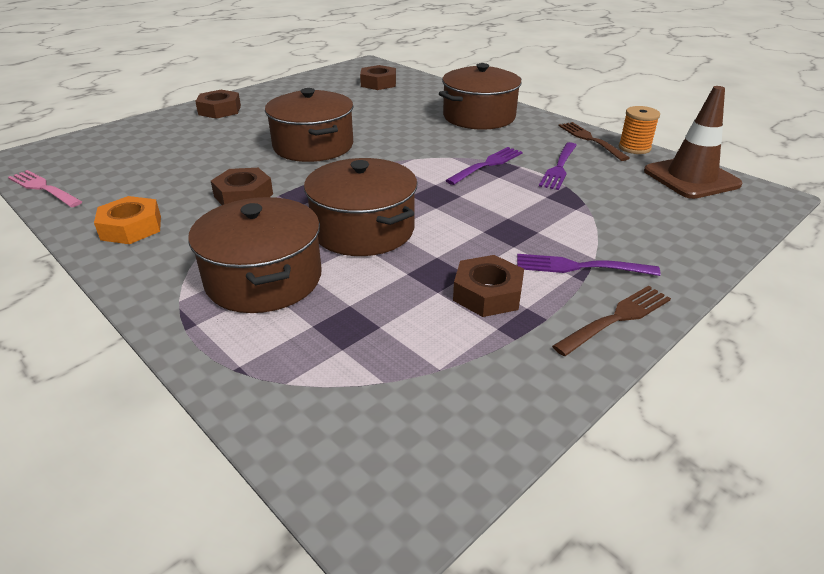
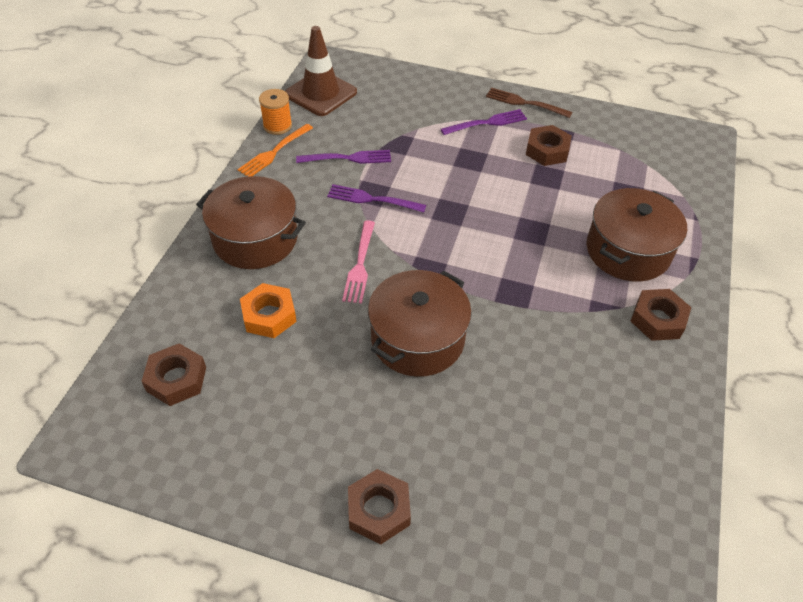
camera: 120 degrees left, 15 degrees up
pink fork [8,170,82,207] -> pink fork moved to [342,220,375,304]
orange nut [94,196,161,244] -> orange nut moved to [240,283,297,338]
brown nut [211,168,273,205] -> brown nut moved to [631,289,692,341]
brown pot [304,158,417,256] -> none
purple fork [517,254,661,276] -> purple fork turned 90 degrees counterclockwise [441,109,527,135]
brown fork [558,122,630,161] -> orange fork [238,124,313,176]

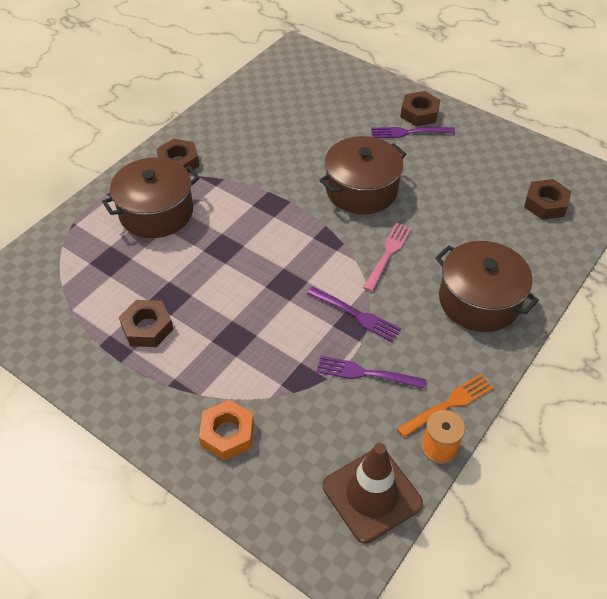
camera: 160 degrees left, 0 degrees up
orange nut [240,283,297,338] -> orange nut moved to [199,400,254,460]
purple fork [441,109,527,135] -> purple fork moved to [371,127,455,138]
brown fork [486,87,573,118] -> none

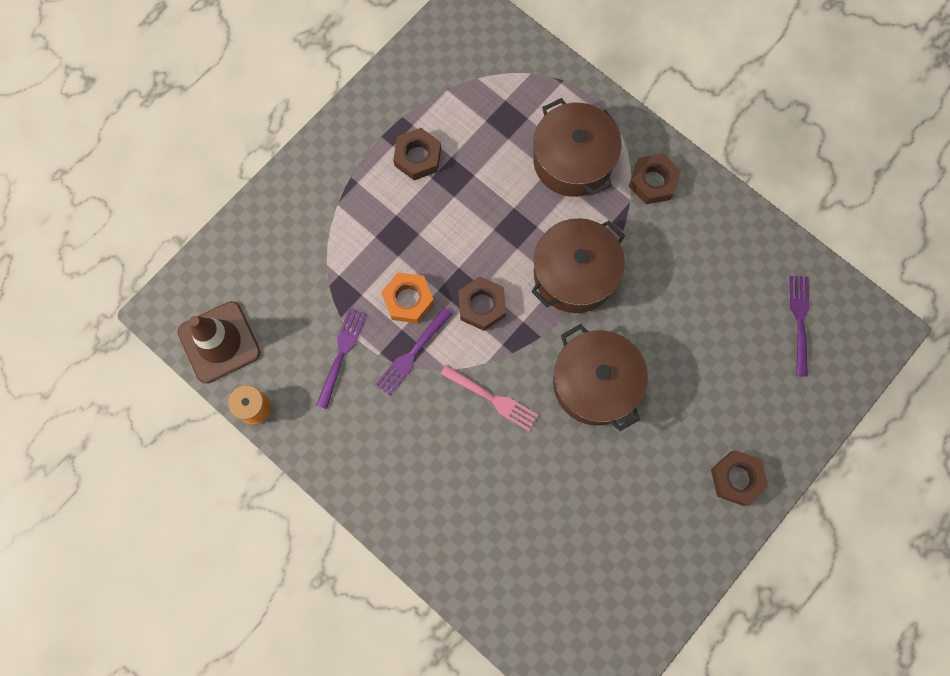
camera: 95 degrees right, 25 degrees up
orange nut [199,400,254,460] -> orange nut moved to [381,272,434,323]
purple fork [371,127,455,138] -> purple fork moved to [789,276,809,376]
orange fork [397,374,494,438] -> none
brown pot [435,241,539,332] -> brown pot moved to [531,218,625,313]
brown nut [524,179,571,220] -> brown nut moved to [458,276,506,331]

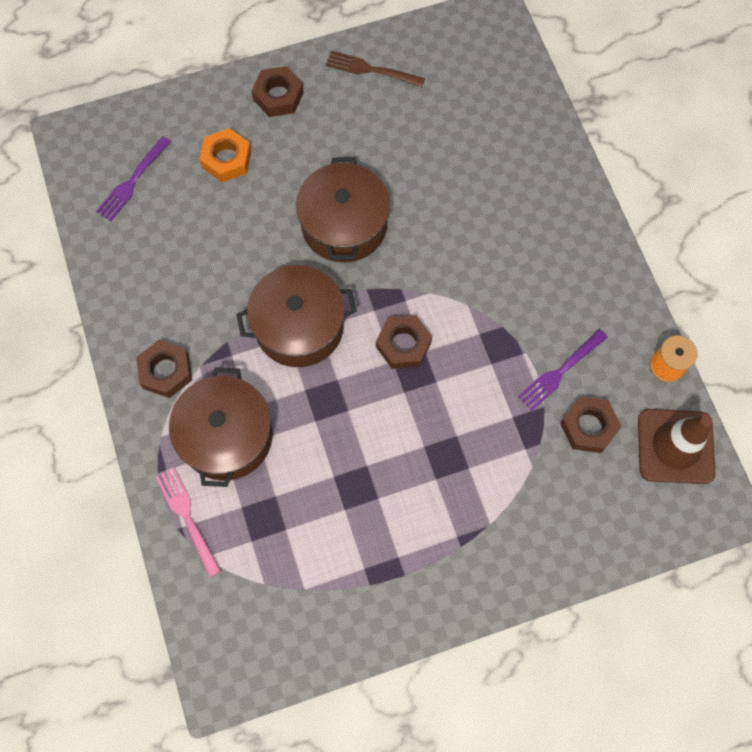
camera: 150 degrees left, 5 degrees down
purple fork [375,307,452,396] -> none
orange nut [381,272,434,323] -> orange nut moved to [199,128,252,182]
brown nut [393,128,441,180] -> brown nut moved to [560,397,622,453]
pink fork [441,365,538,431] -> pink fork moved to [156,467,221,577]
none -> brown fork [326,51,425,87]

